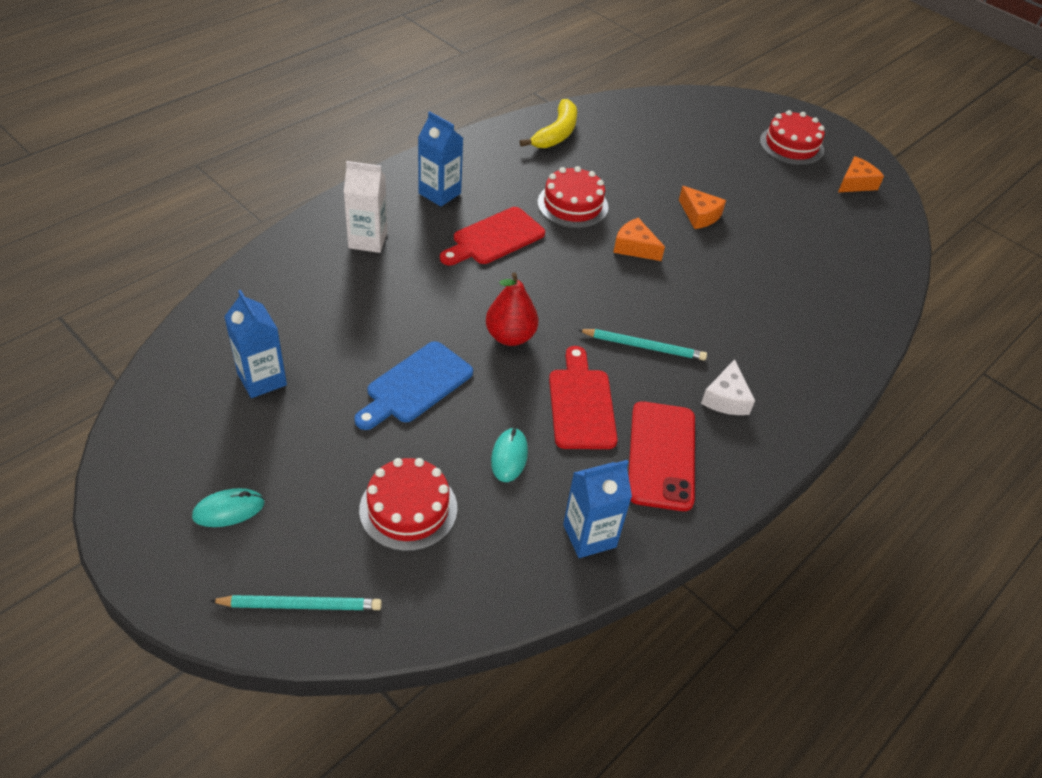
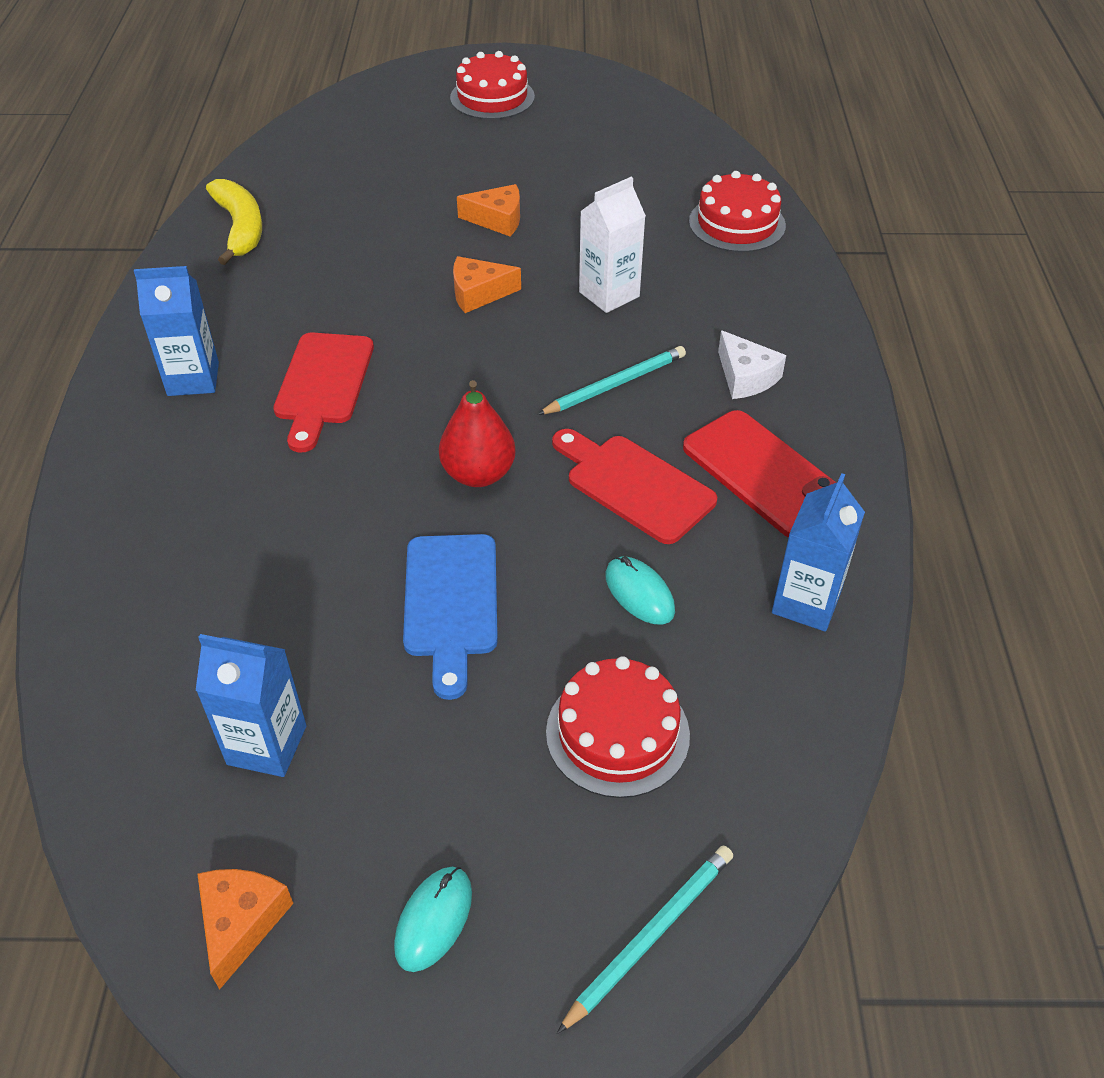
camera: 40 degrees left, 0 degrees up
white carton [344,161,387,253] -> white carton moved to [579,177,646,313]
red cake [537,166,609,228] -> red cake moved to [689,171,786,252]
orange cheese [838,156,884,192] -> orange cheese moved to [197,869,294,990]

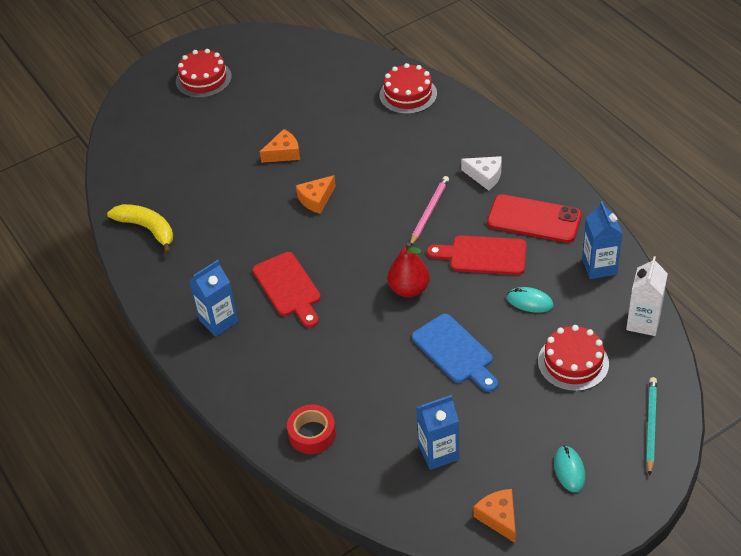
camera: 30 degrees left, 0 degrees up
turquoise pencil [537,346,686,415] -> pink pencil [410,176,449,245]
white carton [579,177,646,313] -> white carton moved to [626,256,668,336]
none -> red tape [287,405,336,454]

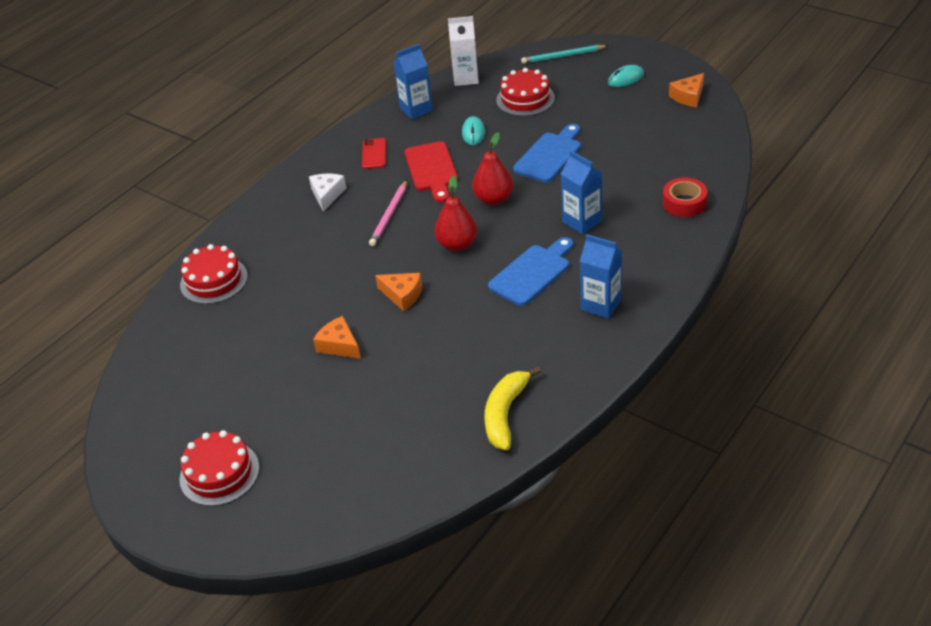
camera: 110 degrees left, 5 degrees down
red cutting board [252,252,321,328] -> blue cutting board [488,237,573,306]
pink pencil [410,176,449,245] -> pink pencil turned 75 degrees counterclockwise [369,180,407,246]
blue carton [416,395,459,470] -> blue carton moved to [561,151,602,234]
red phone [487,194,582,243] -> red phone [362,138,386,169], size x0.55
none -> red pear [435,175,477,251]

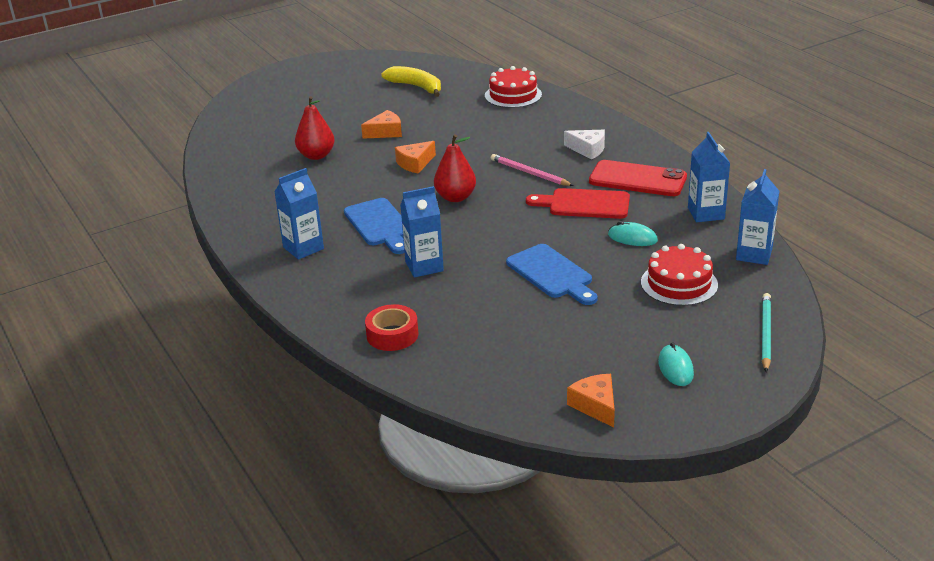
camera: 110 degrees right, 10 degrees down
red cake [179,430,259,506] -> none
red phone [362,138,386,169] -> red phone [589,160,687,196], size x1.82
white carton [448,16,479,86] -> blue carton [736,169,779,265]
red pear [472,132,513,205] -> red pear moved to [295,96,335,160]
yellow banana [484,366,541,450] -> yellow banana moved to [381,66,441,97]

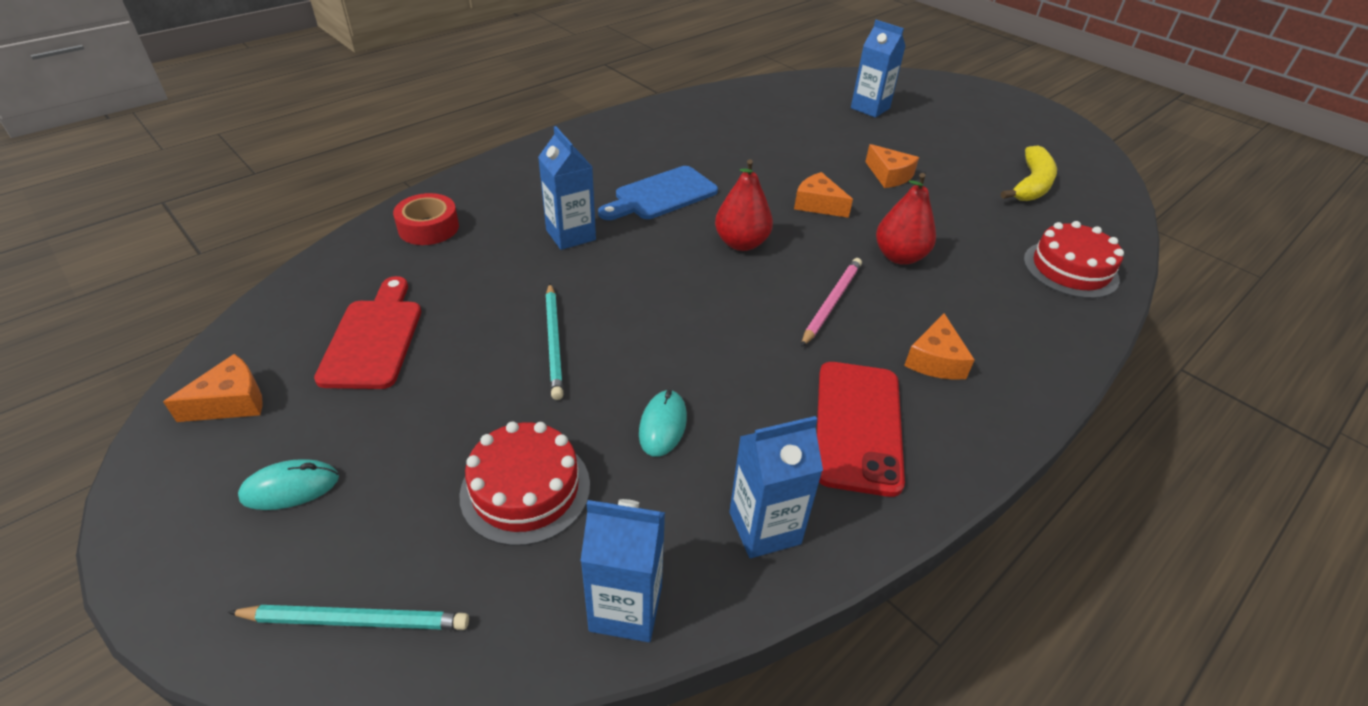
camera: 75 degrees right, 10 degrees up
blue carton [274,168,324,260] -> blue carton moved to [851,20,906,118]
red pear [295,96,335,160] -> red pear moved to [876,173,936,265]
blue cutting board [506,244,598,305] -> turquoise pencil [545,283,563,400]
red cutting board [526,188,630,219] -> red cutting board moved to [314,276,421,389]
white cheese [564,130,605,159] -> orange cheese [904,314,975,380]

